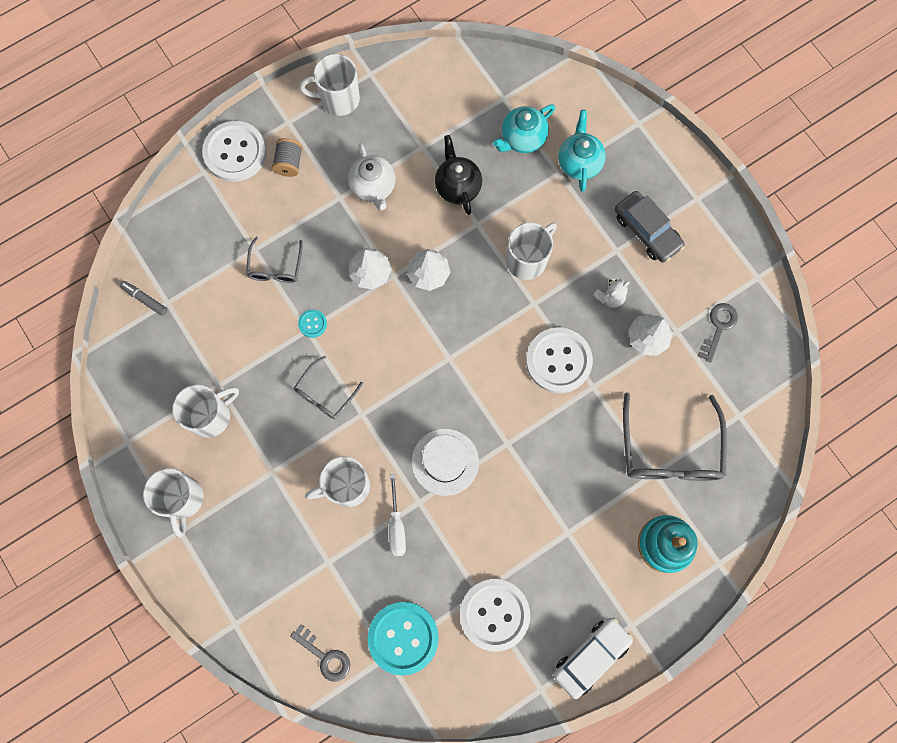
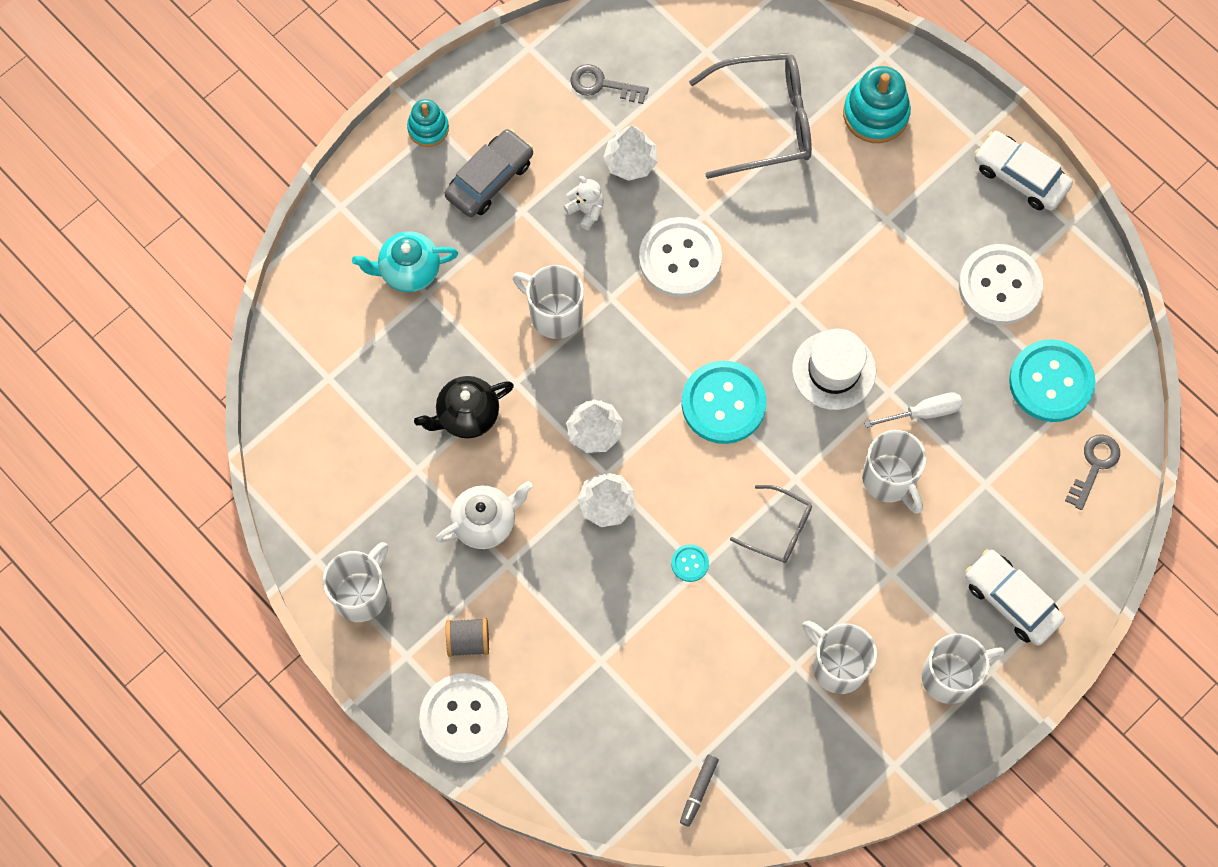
camera: 100 degrees left, 5 degrees down
grey glasses [246,237,303,283] -> none
white mug [299,54,360,116] -> white mug turned 135 degrees counterclockwise [323,542,388,622]
turquoise teapot [493,104,555,153] -> none
none -> turquoise stacking toy [407,99,449,147]
none -> turquoise button [682,361,767,444]
none -> white car [965,549,1065,646]

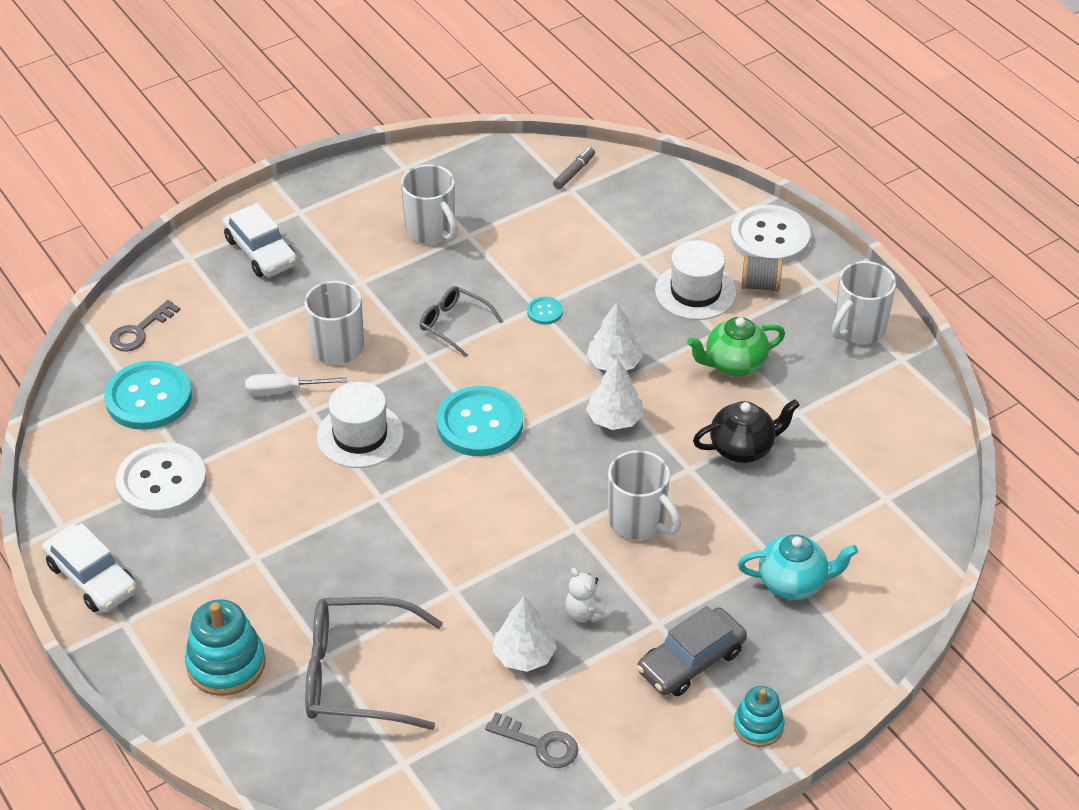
camera: 170 degrees left, 25 degrees down
white teapot [436,481,533,549] -> green teapot [687,317,785,377]
white button [639,217,722,297] -> none
white mug [922,634,1005,704] -> none
none -> white hat [655,240,737,320]

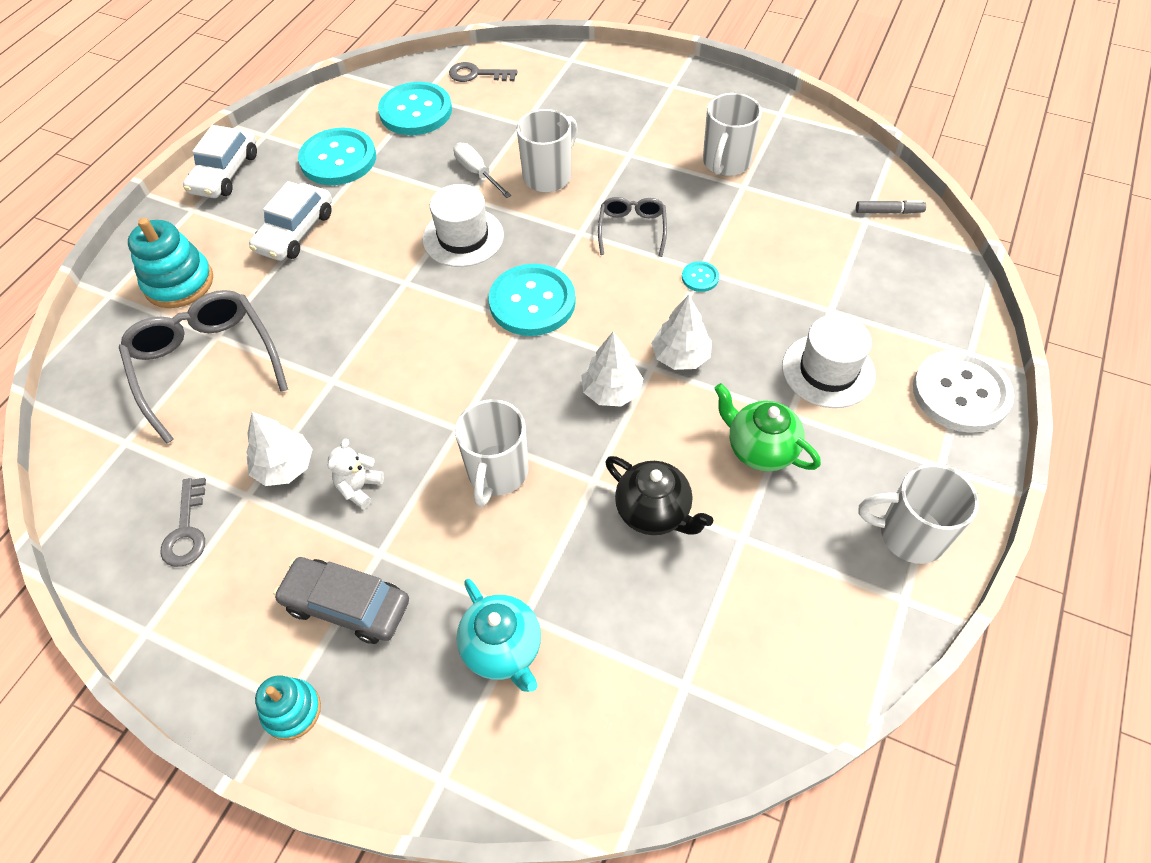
camera: 60 degrees right, 10 degrees up
white button [116,443,207,517] -> turquoise button [298,127,376,185]
white car [222,203,297,277] -> white car moved to [249,181,332,261]
grey spool [741,255,782,292] -> none

